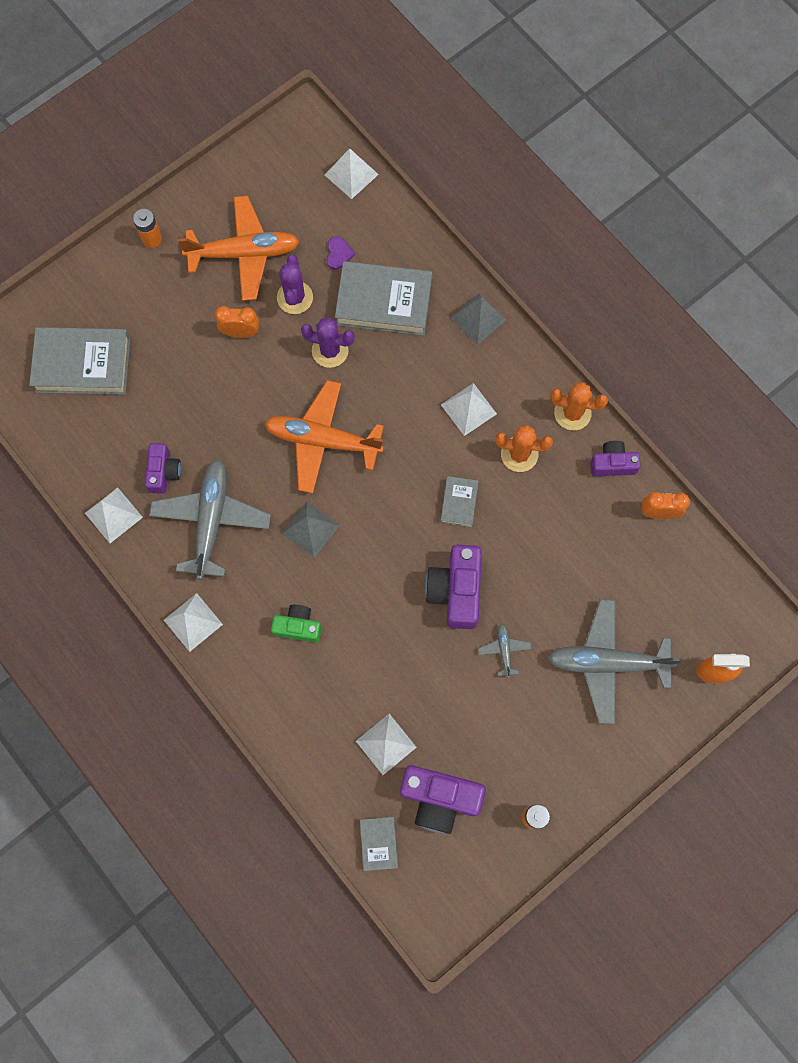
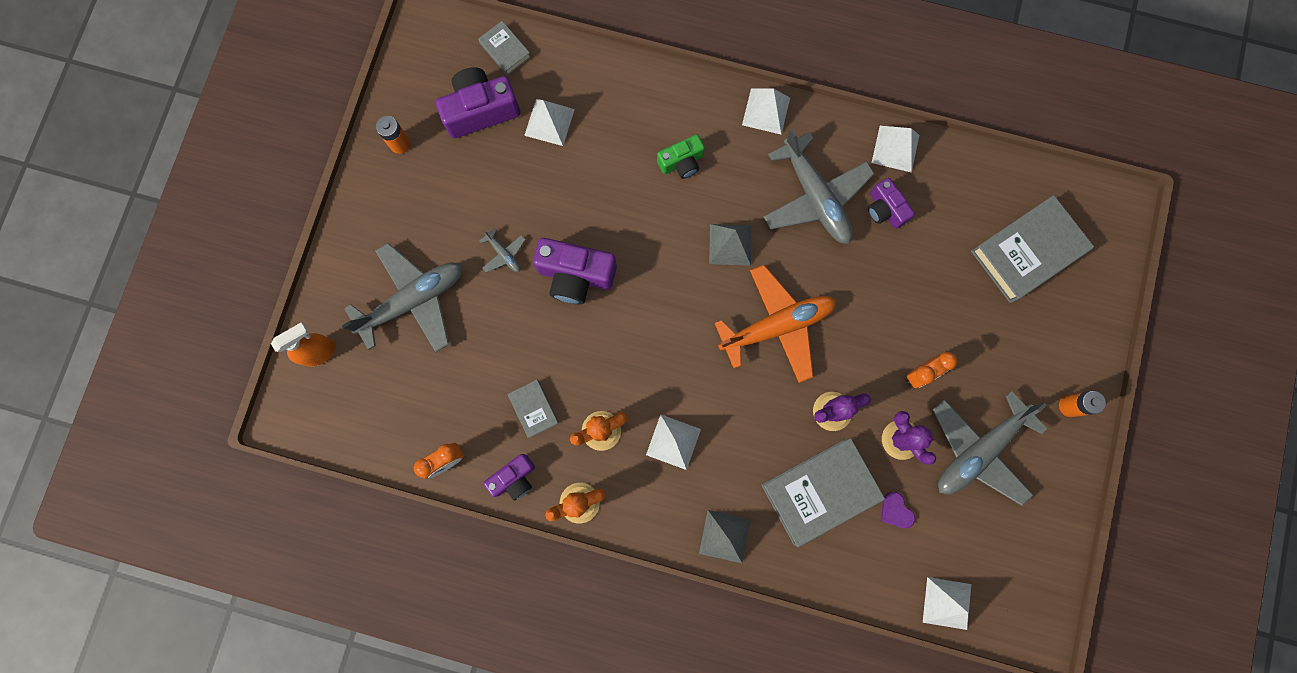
camera: 145 degrees right, 5 degrees up
orange plane [178,196,300,301] -> grey plane [932,391,1047,506]
purple camera [425,545,482,629] -> purple camera turned 135 degrees clockwise [533,238,617,304]
grey book [440,476,479,527] -> grey book moved to [507,380,559,438]

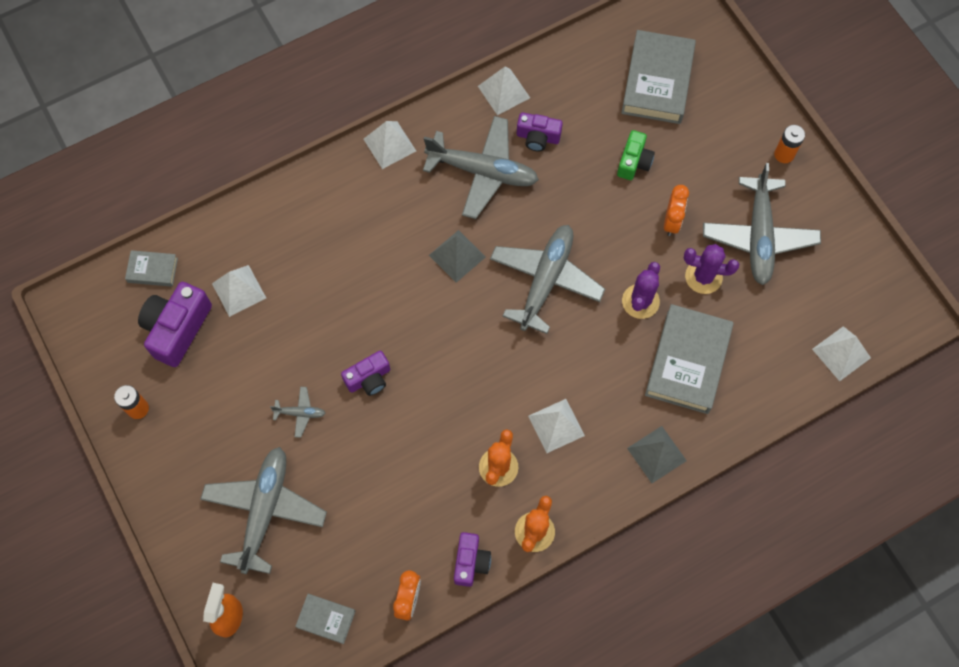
camera: 45 degrees left, 10 degrees down
grey book [507,380,559,438] -> grey book moved to [295,594,356,644]
purple camera [533,238,617,304] -> purple camera [341,351,390,396], size x0.61
green camera [657,134,705,179] -> green camera moved to [617,130,655,180]
orange plane [714,265,836,383] -> grey plane [490,225,605,334]
purple heart [881,492,915,528] -> none

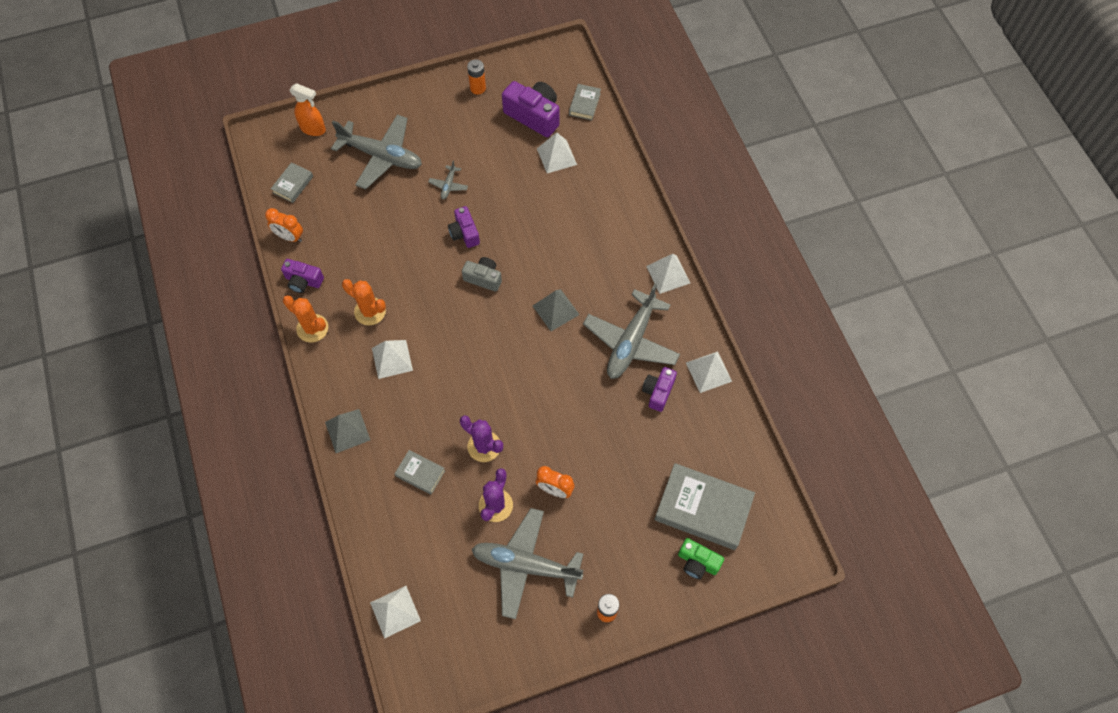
camera: 100 degrees right, 5 degrees down
grey plane [490,225,605,334] -> none
green camera [617,130,655,180] -> green camera moved to [678,538,724,579]
grey book [645,304,734,414] -> grey book [395,450,445,494], size x0.50
none -> grey camera [462,257,502,292]

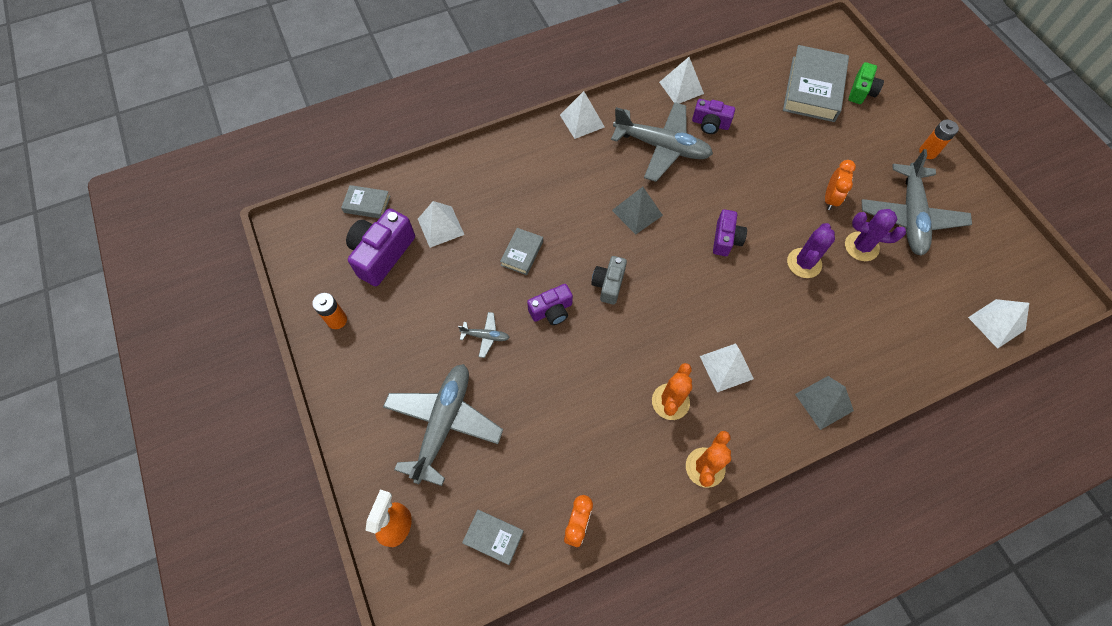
camera: 95 degrees left, 0 degrees up
purple camera [281,259,324,293] -> purple camera moved to [713,209,747,256]
grey book [395,450,445,494] -> grey book moved to [500,228,543,275]

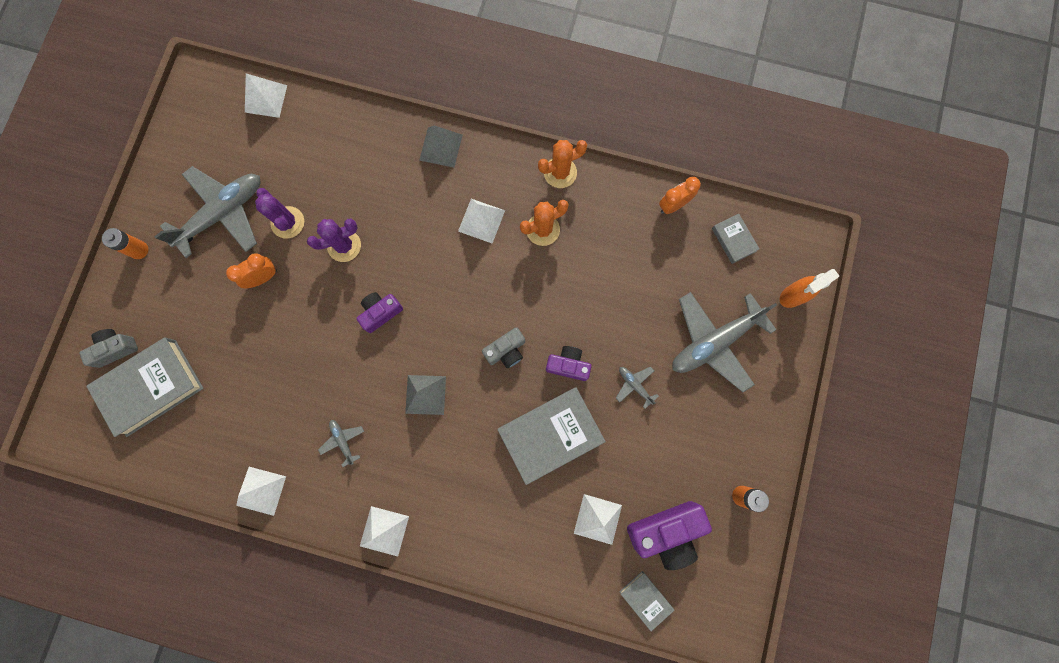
camera: 140 degrees left, 15 degrees up
grey book [500,228,543,275] -> grey book [498,387,606,485], size x2.01
grey plane [611,102,713,182] -> grey plane [318,420,364,467], size x0.43
purple camera [692,99,735,134] -> none
green camera [849,62,884,104] -> grey camera [80,329,138,368]

